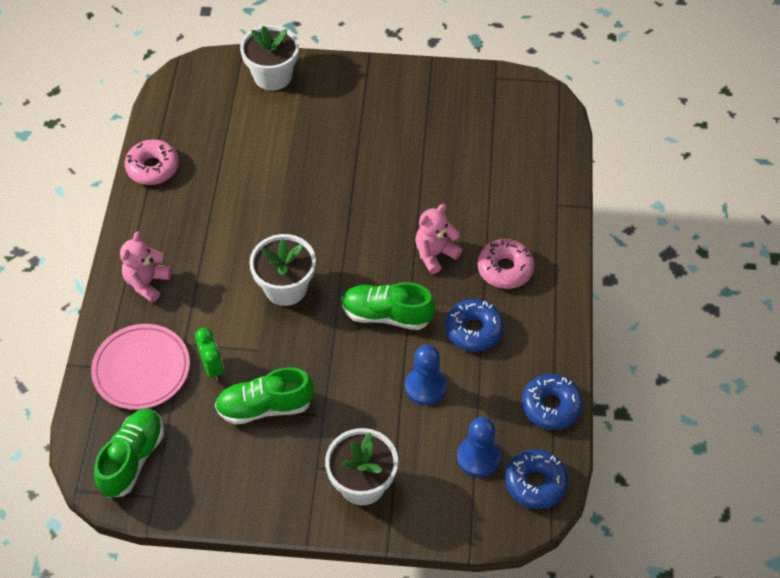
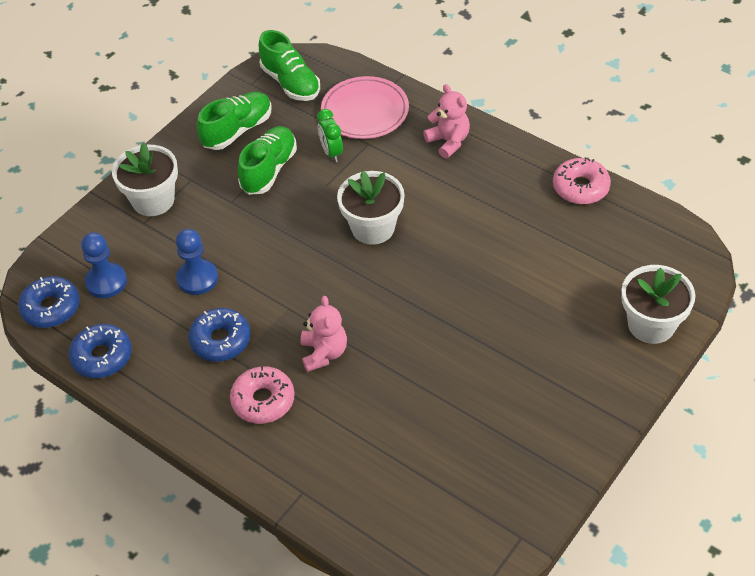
camera: 125 degrees right, 5 degrees down
green clock [195,328,224,381] -> green clock turned 60 degrees clockwise [317,109,343,162]
green shoe [342,282,435,330] -> green shoe moved to [197,92,272,150]

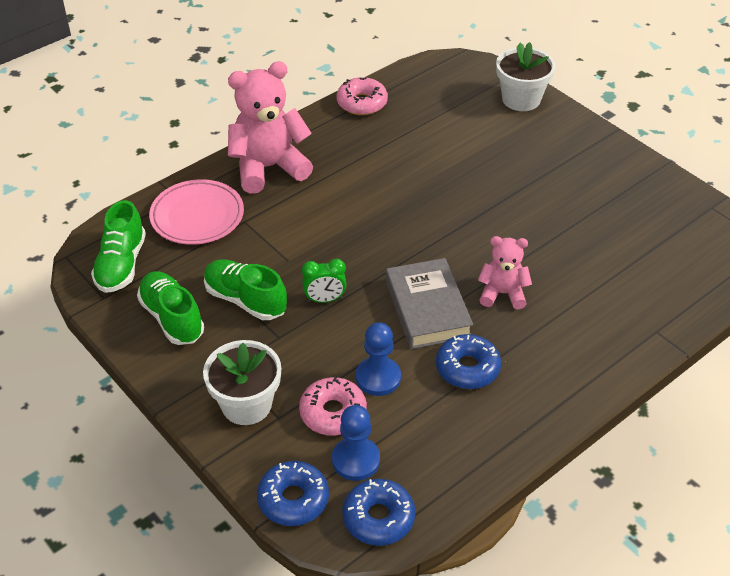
camera: 80 degrees left, 5 degrees down
blue donut [69,324,132,378] -> blue donut moved to [257,461,329,526]
pink donut [230,366,295,424] -> pink donut moved to [299,377,367,436]
green shoe [259,30,320,101] -> green shoe turned 120 degrees clockwise [91,200,146,293]
green clock [317,109,343,162] -> green clock moved to [302,259,347,303]
white flower pot [337,171,404,245] -> none
pink teddy bear [423,84,470,159] -> pink teddy bear [228,61,313,194], size x1.79
none -> grey book [386,258,473,349]

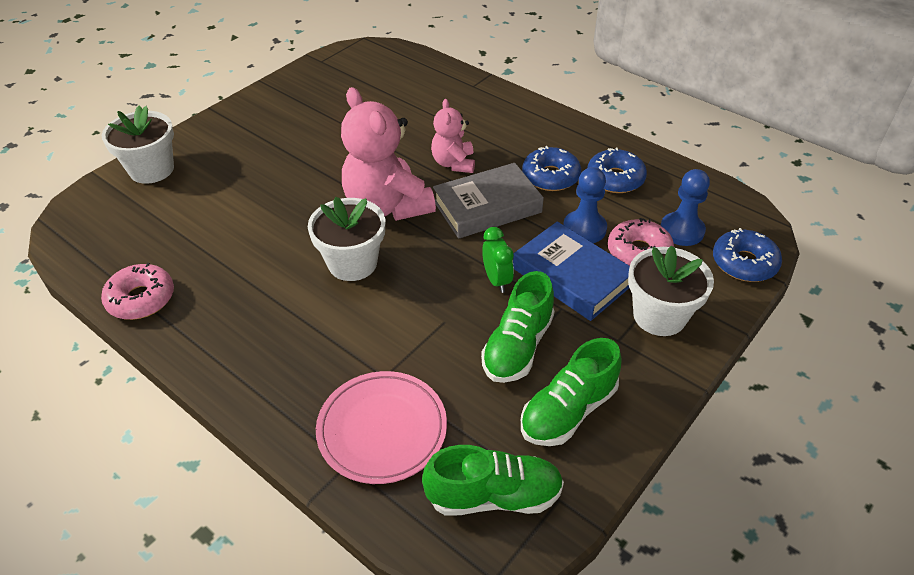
camera: 100 degrees left, 0 degrees up
pink teddy bear [228,61,313,194] -> pink teddy bear moved to [341,87,436,221]
blue donut [342,479,415,546] -> blue donut moved to [587,148,647,193]
none -> white flower pot [308,197,385,281]
none -> blue book [513,222,630,321]

